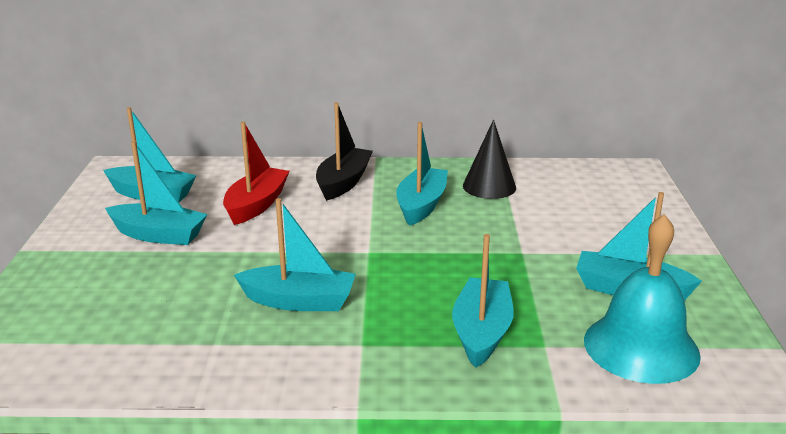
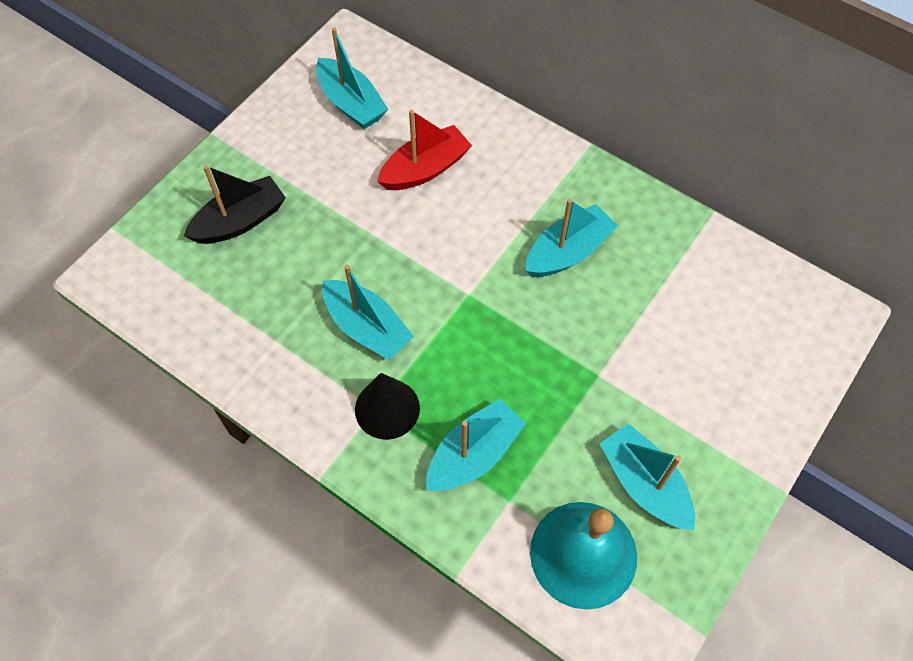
camera: 35 degrees right, 35 degrees up
turquoise boat [105,141,207,245] -> none
black boat [316,102,373,201] -> black boat moved to [184,165,286,244]
black cone [463,119,516,199] -> black cone moved to [355,373,420,440]

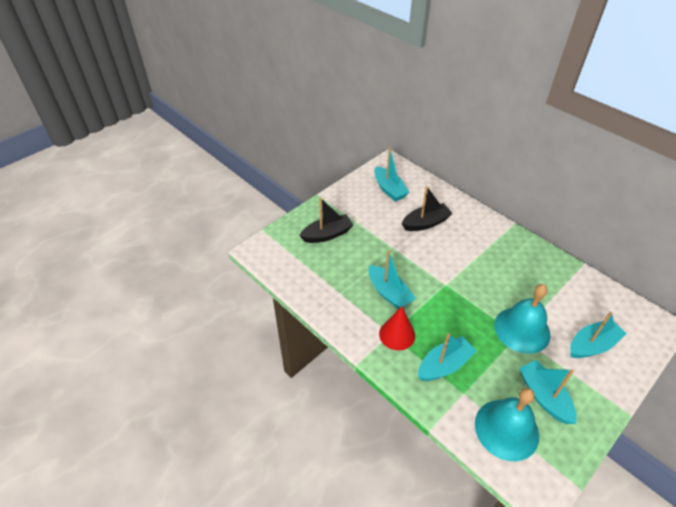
camera: 10 degrees right, 15 degrees down
black cone [355,373,420,440] -> red cone [379,306,415,351]
red boat [377,110,472,190] -> black boat [402,186,453,231]
turquoise boat [525,199,618,277] -> turquoise boat moved to [570,312,627,358]
none -> turquoise bell [494,284,551,354]

